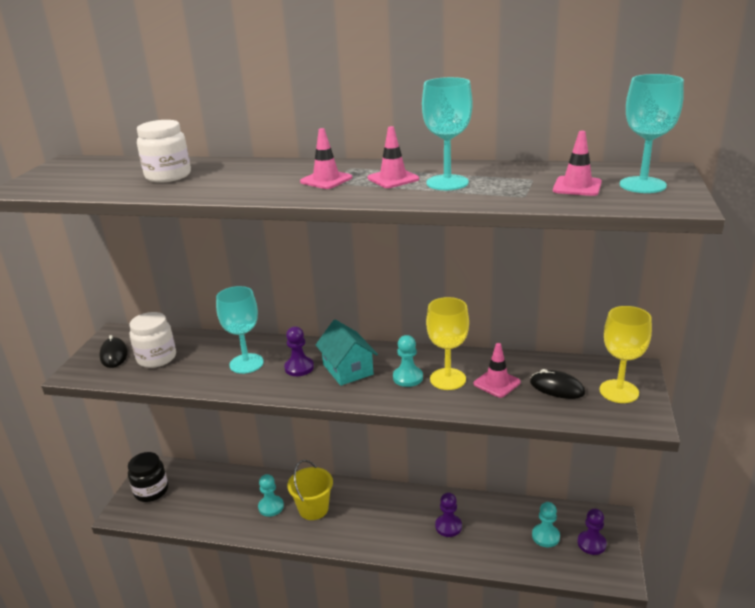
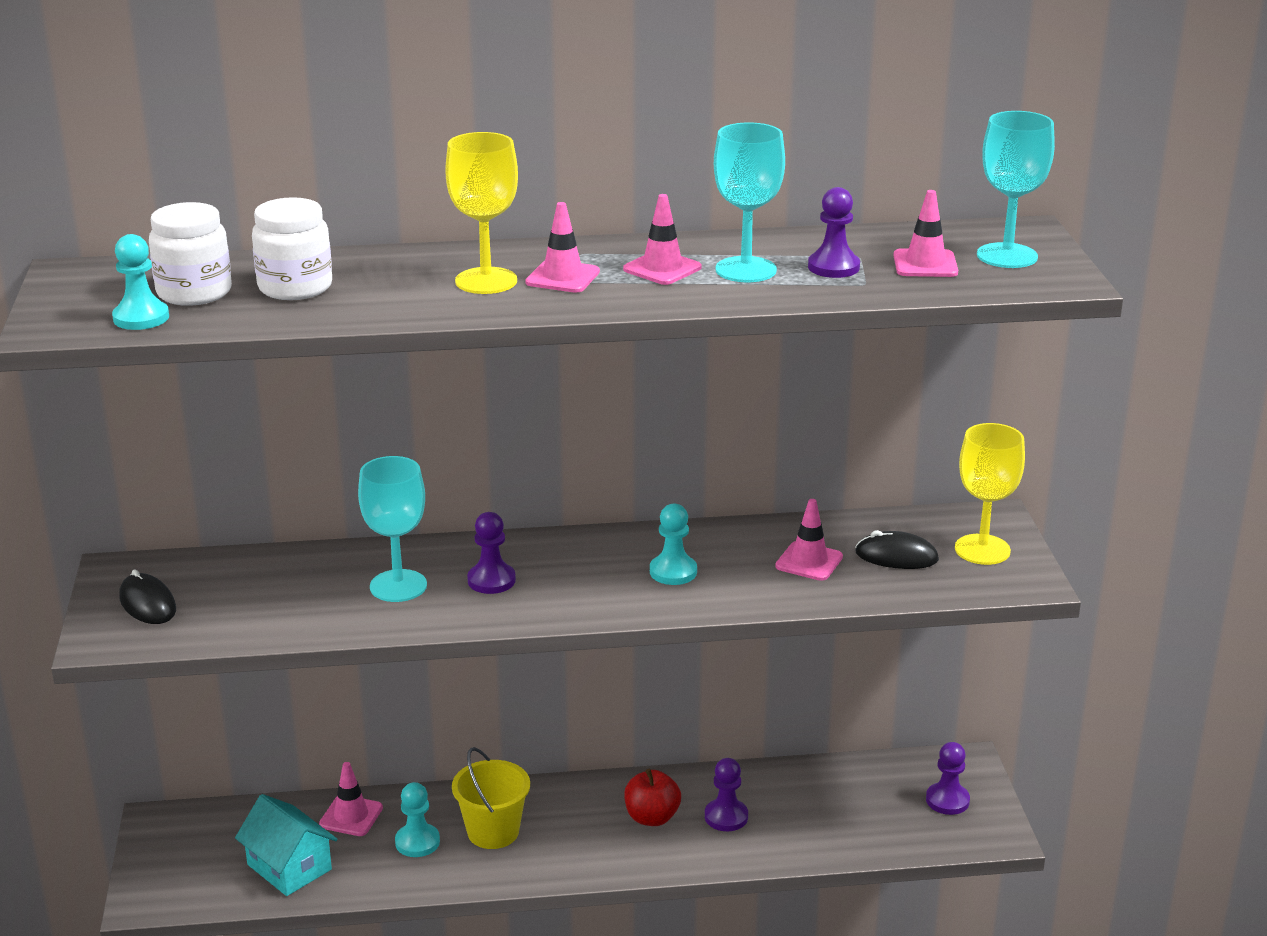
camera: 20 degrees left, 0 degrees up
black jar [128,452,168,502] -> none
white jar [129,312,176,368] -> white jar moved to [149,202,232,306]
turquoise house [316,319,378,386] -> turquoise house moved to [235,794,338,896]
yellow goblet [426,297,469,390] -> yellow goblet moved to [445,132,518,294]
turquoise pawn [532,502,560,547] -> turquoise pawn moved to [112,234,169,330]
none -> pink traffic cone [319,762,383,836]
none -> red apple [624,769,681,826]
none -> purple pawn [808,187,860,278]

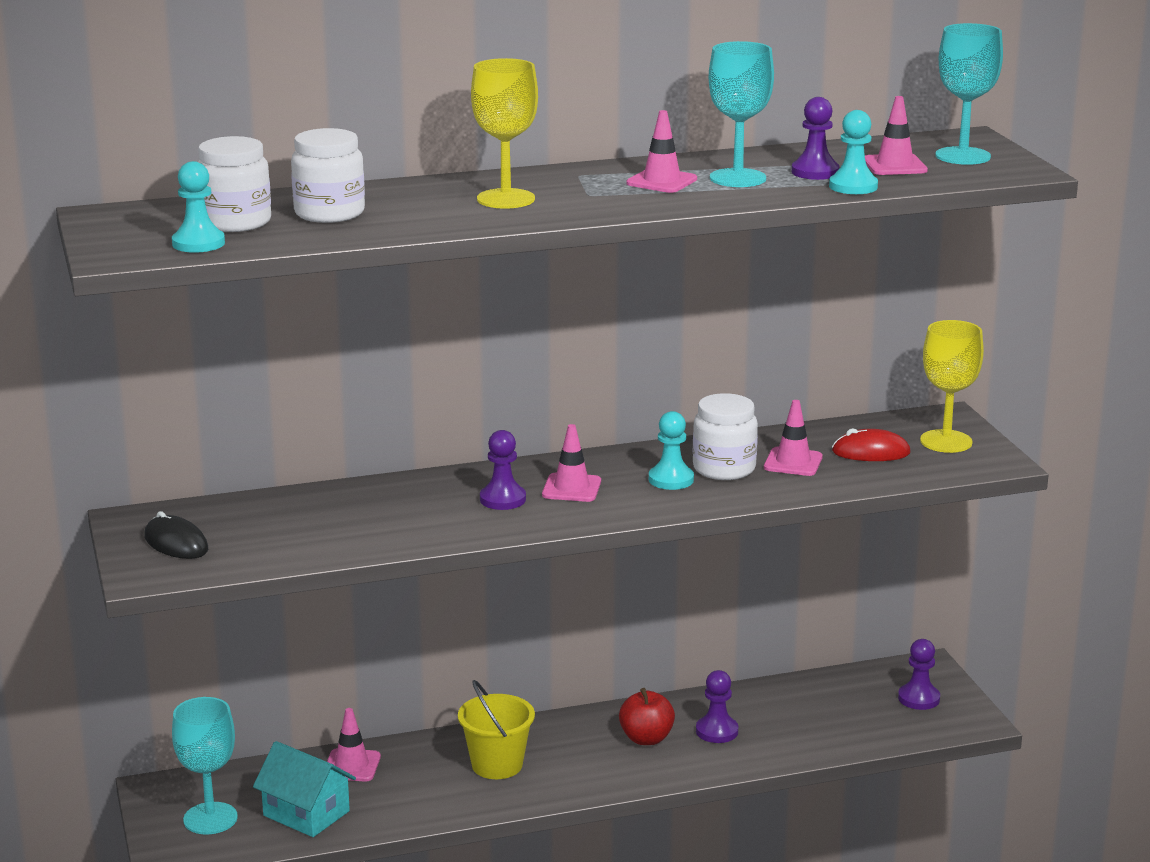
camera: 10 degrees left, 5 degrees down
turquoise goblet [358,456,427,602] -> turquoise goblet moved to [172,697,238,834]
turquoise pawn [395,782,440,857] -> turquoise pawn moved to [829,110,878,194]
pink traffic cone [526,202,600,293] -> pink traffic cone moved to [542,424,601,502]
black mouse [855,530,939,569] -> red mouse [832,428,911,461]
none -> white jar [693,393,758,480]

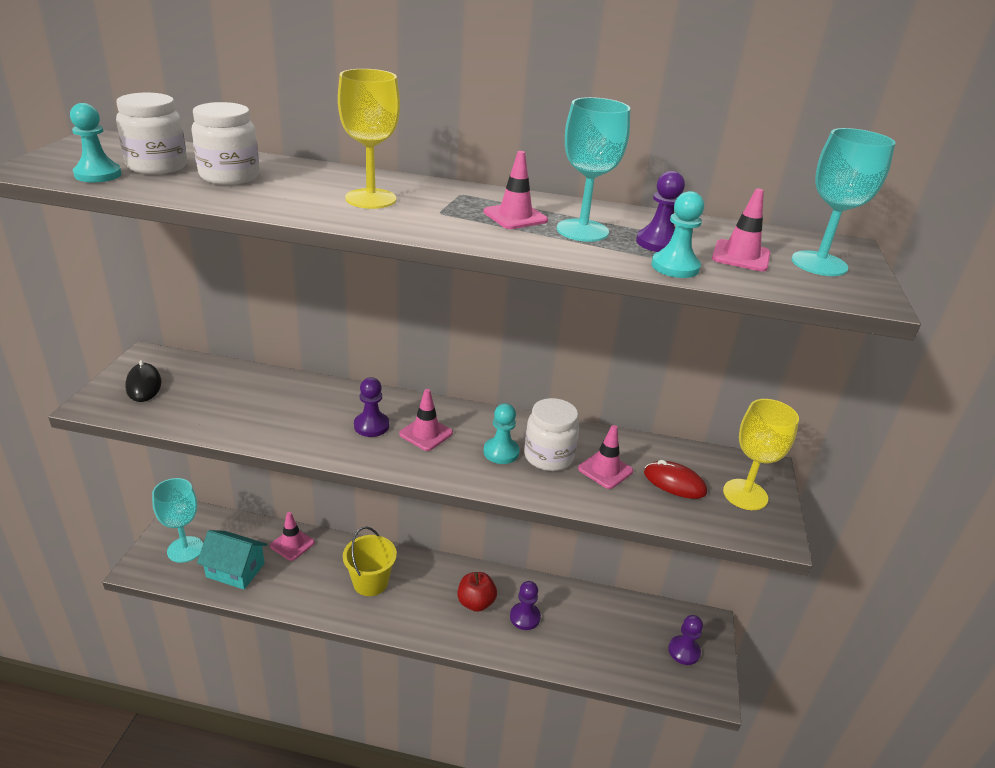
camera: 25 degrees right, 10 degrees up
turquoise house [253,741,356,837] -> turquoise house turned 45 degrees counterclockwise [197,530,267,590]

